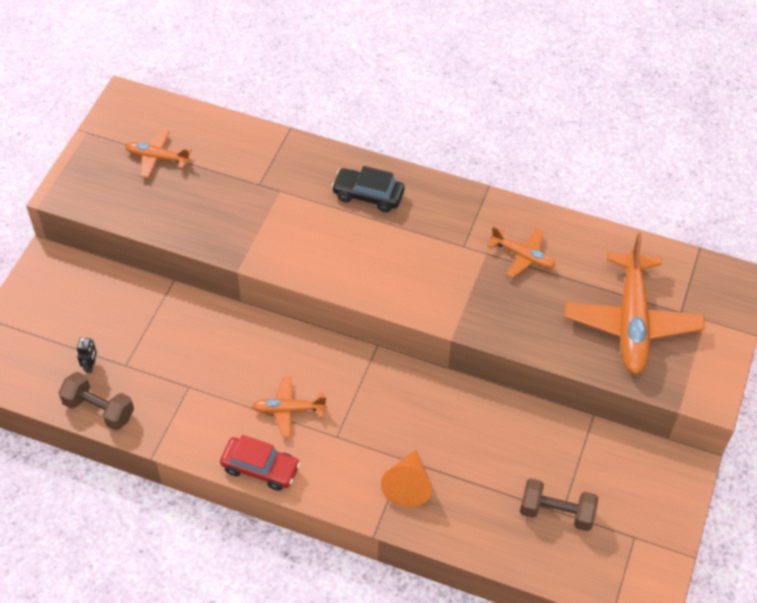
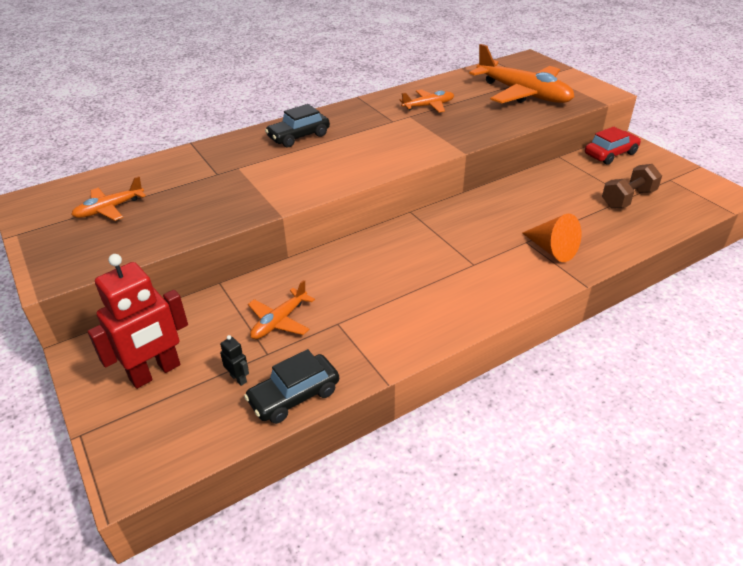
camera: 50 degrees left, 15 degrees down
brown dumbbell [59,372,134,430] -> black car [244,349,339,424]
red car [220,435,301,491] -> red car moved to [585,127,641,165]
orange plane [252,376,327,437] -> orange plane moved to [248,280,315,339]
none -> red robot [88,254,188,389]

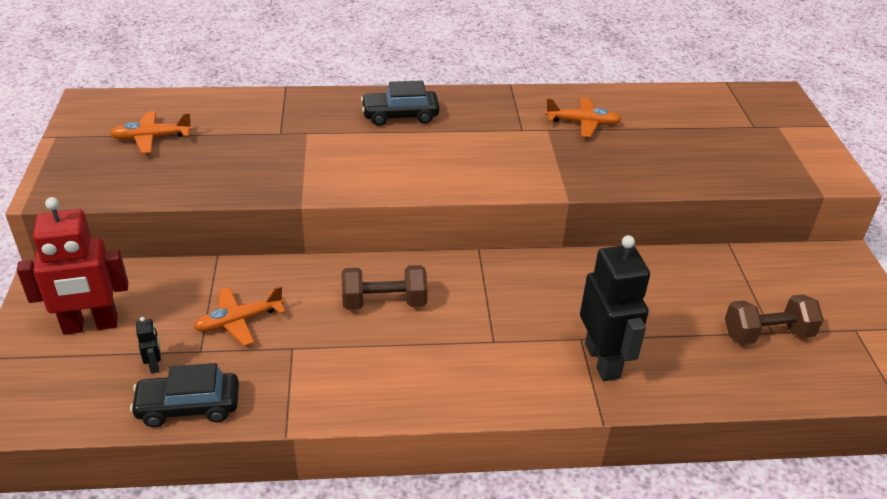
camera: 25 degrees right, 0 degrees up
orange plane [469,44,574,104] -> none
orange cone [522,214,581,262] -> black robot [580,235,650,381]
red car [585,127,641,165] -> none
none -> brown dumbbell [342,265,427,310]

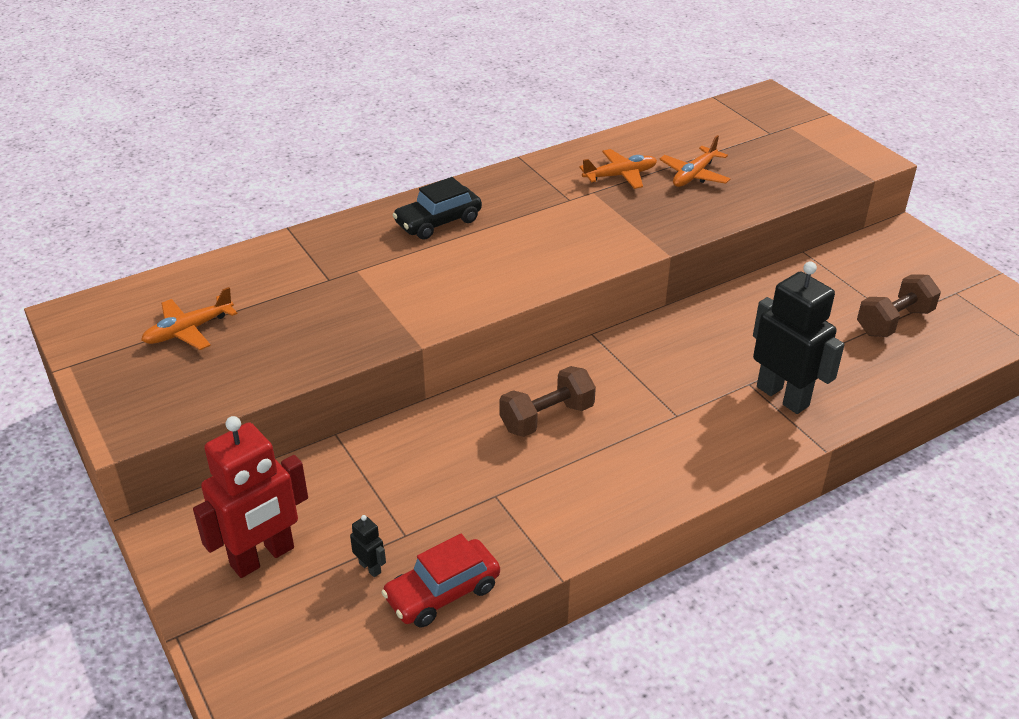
camera: 25 degrees left, 0 degrees up
black car [130,363,239,427] -> red car [381,534,500,628]
orange plane [193,286,285,346] -> orange plane moved to [659,135,730,187]

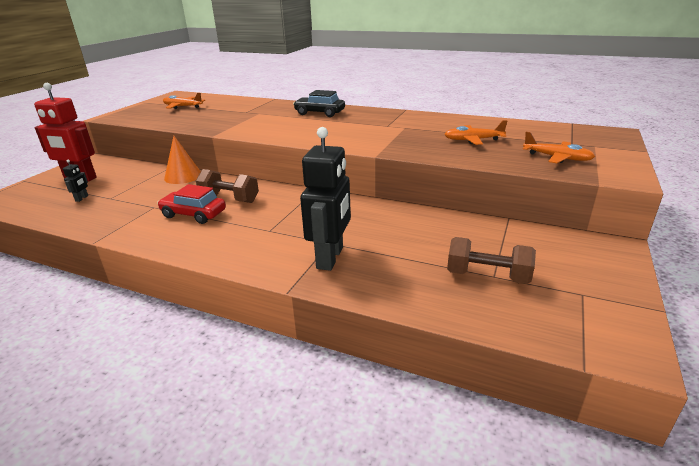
camera: 55 degrees right, 10 degrees down
red car [381,534,500,628] -> red car moved to [157,184,226,224]
orange plane [579,149,657,189] -> orange plane moved to [523,132,595,163]
none -> orange cone [164,136,201,184]

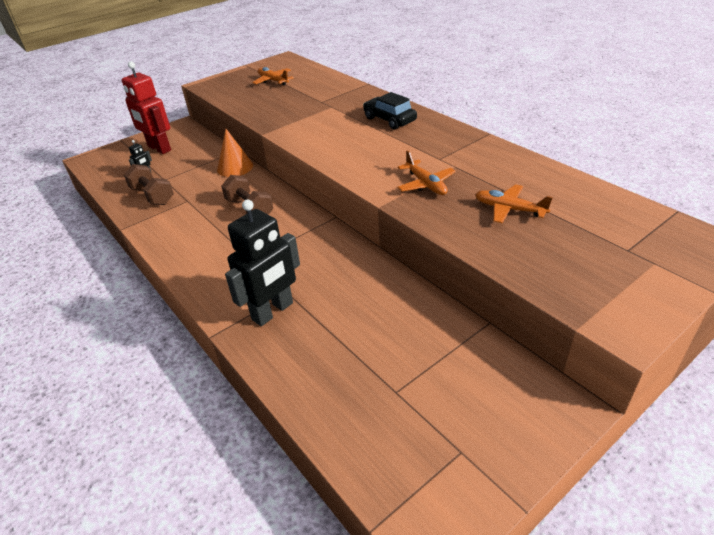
camera: 30 degrees right, 10 degrees up
red car [157,184,226,224] -> none
brown dumbbell [447,237,536,284] -> brown dumbbell moved to [124,164,174,205]
orange plane [523,132,595,163] -> orange plane moved to [397,150,456,195]

